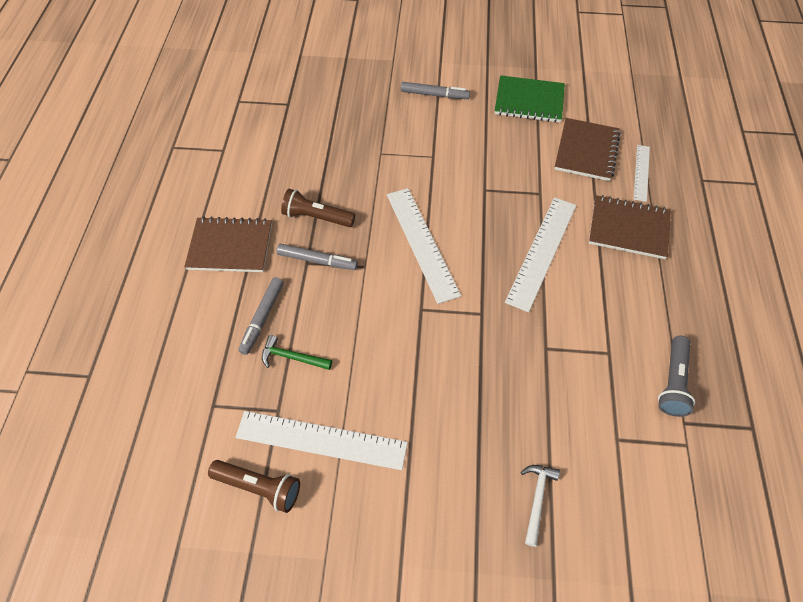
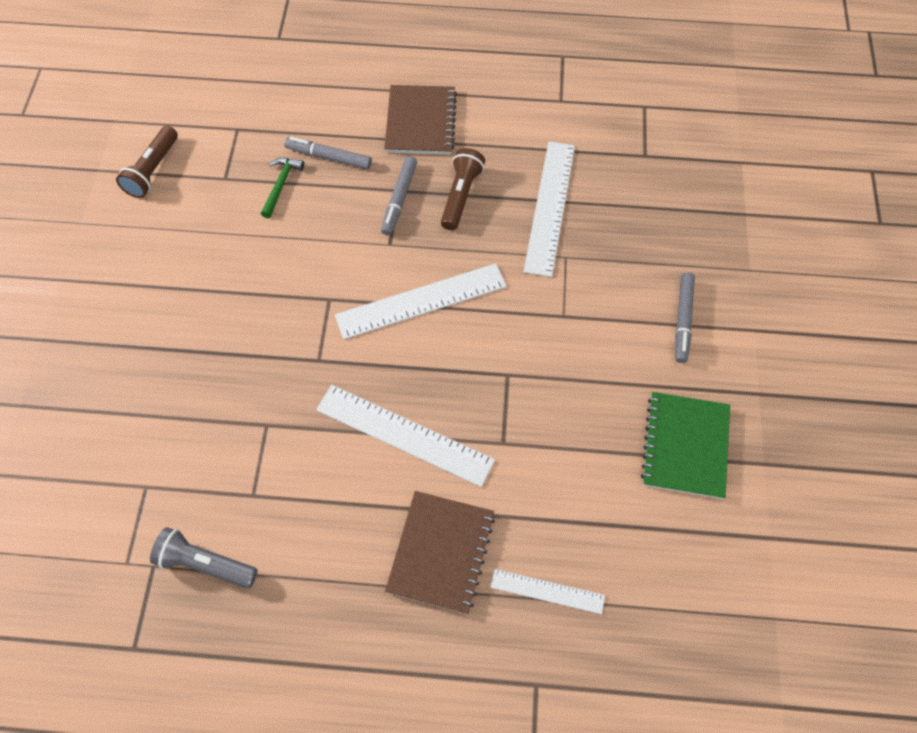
camera: 90 degrees right, 5 degrees up
white ruler [235,411,408,470] -> white ruler moved to [523,141,575,277]
white hammer [521,465,560,547] -> none
brown notebook [555,118,621,181] -> none

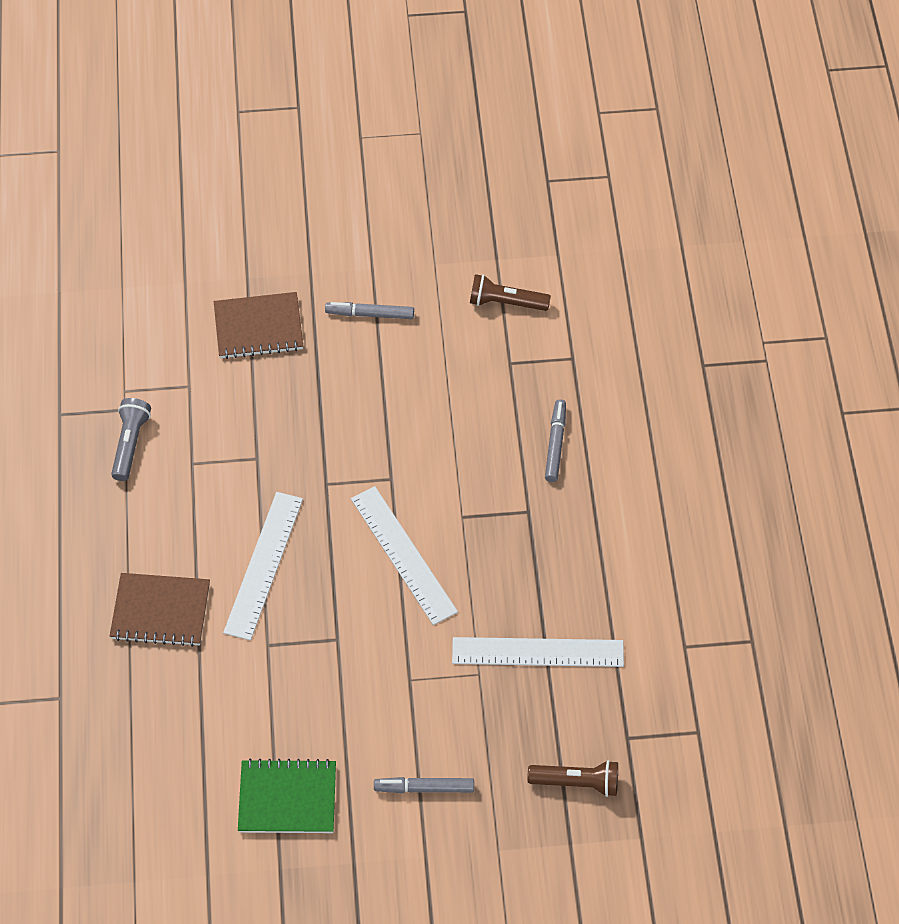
camera: 80 degrees right, 5 degrees down
green hammer [261,158,304,218] -> none
grey marker [381,156,417,236] -> grey marker moved to [325,302,414,319]
brown notebook [384,85,457,155] -> brown notebook moved to [214,292,303,359]
brown flashlight [441,148,485,230] -> brown flashlight moved to [528,760,618,797]
white ruler [491,569,605,614] -> none

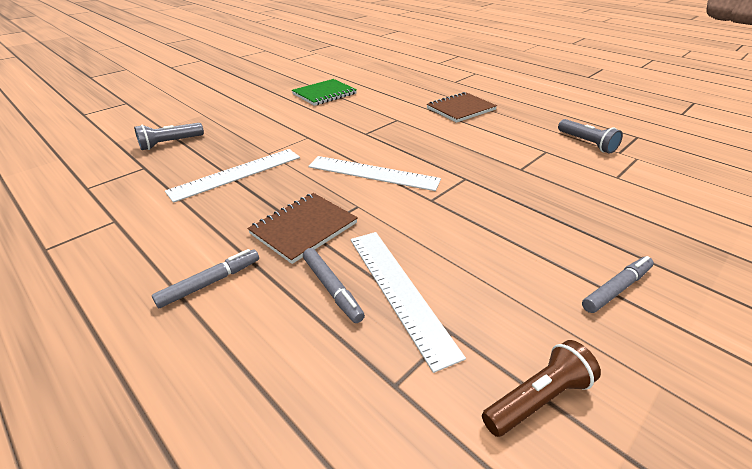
camera: 140 degrees right, 20 degrees down
brown notebook [214,292,303,359] -> brown notebook moved to [247,193,358,264]
white ruler [223,492,303,641] -> white ruler moved to [350,232,466,373]
grey marker [374,777,474,793] -> grey marker moved to [152,249,259,308]
brown flashlight [528,760,618,797] -> grey flashlight [134,123,204,150]

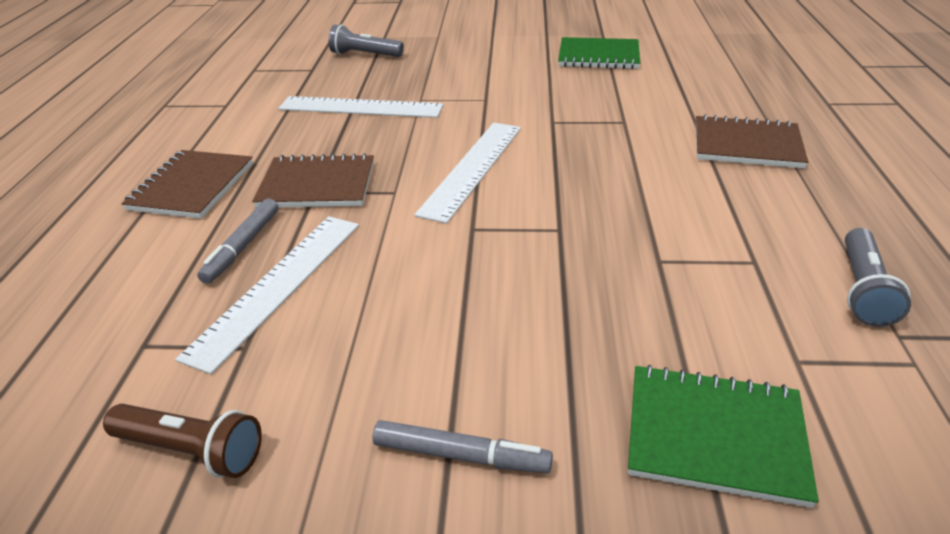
camera: 50 degrees right, 0 degrees up
grey marker [152,249,259,308] -> brown notebook [121,150,253,219]
white ruler [308,156,441,191] -> white ruler turned 45 degrees clockwise [414,123,521,224]
none -> green notebook [628,365,819,508]

